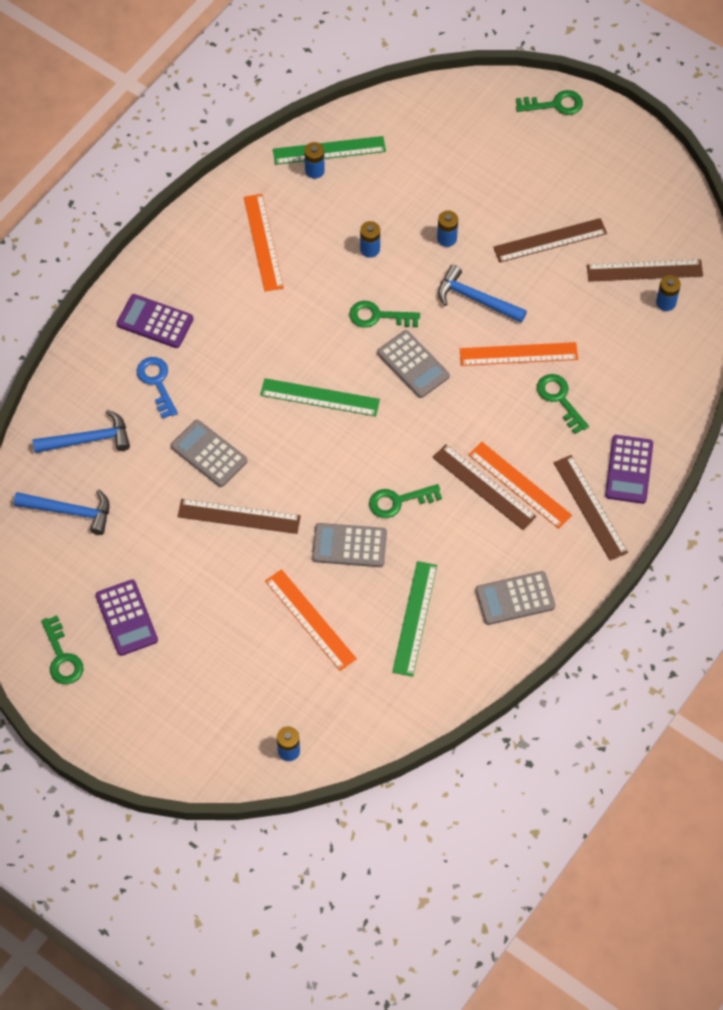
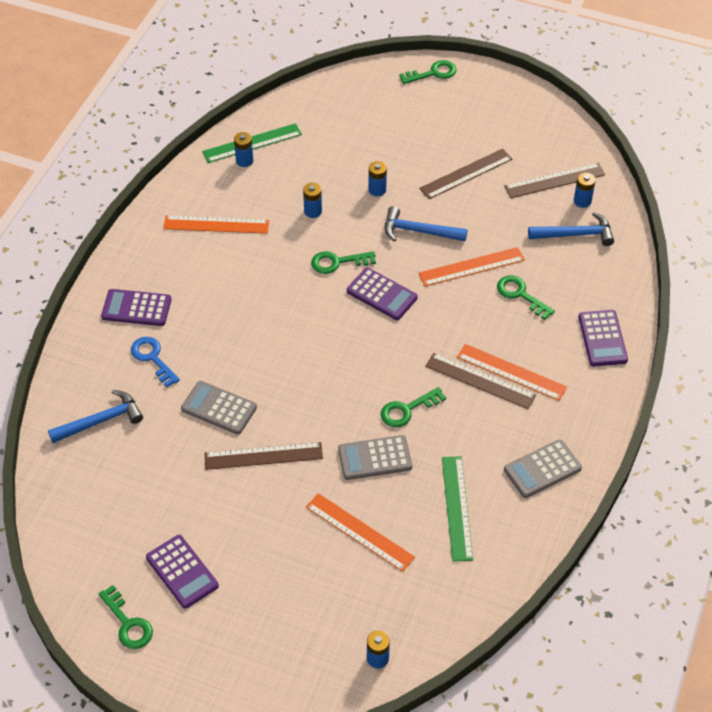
camera: 15 degrees left, 10 degrees down
blue hammer [14,489,110,535] -> blue hammer moved to [528,212,614,246]
orange ruler [244,194,284,292] -> orange ruler turned 60 degrees counterclockwise [163,215,269,234]
green ruler [260,378,380,417] -> none
grey calculator [377,330,450,398] -> purple calculator [347,268,418,320]
brown ruler [554,455,628,561] -> none

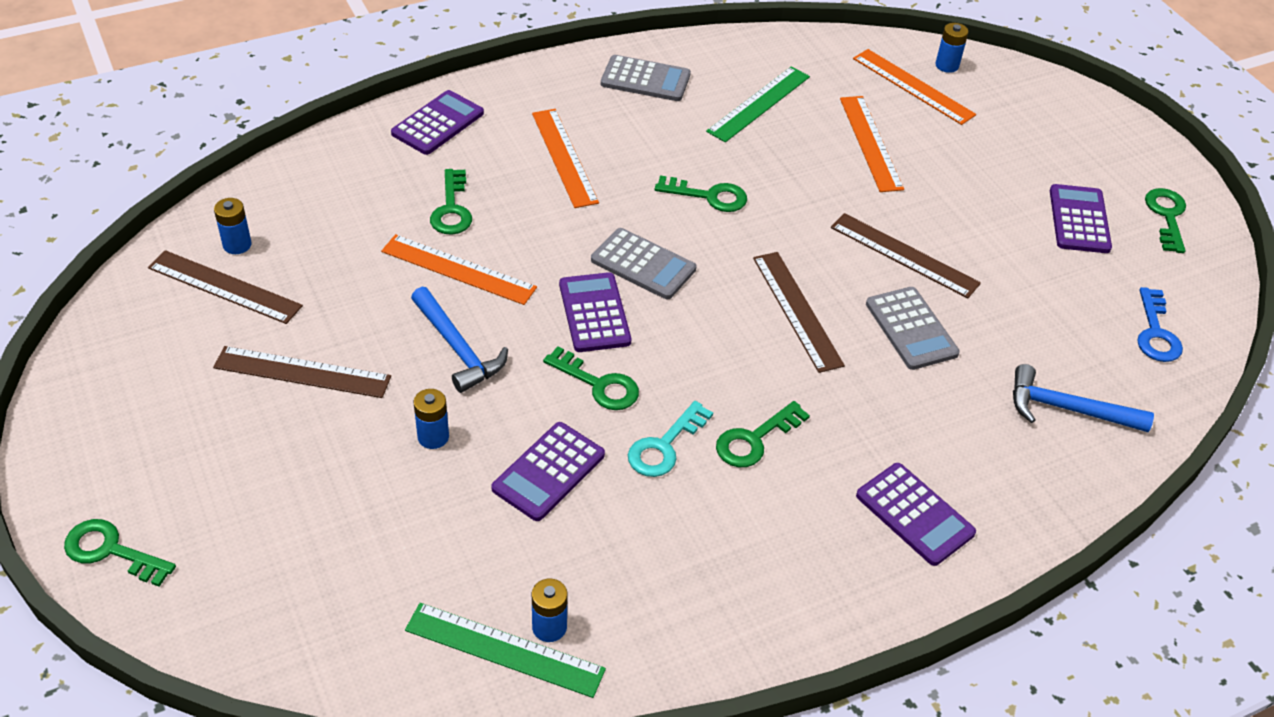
camera: 140 degrees left, 5 degrees down
blue key [131,337,180,387] -> blue key moved to [1137,287,1183,362]
orange ruler [163,215,269,234] -> orange ruler moved to [853,49,976,125]
blue battery [303,183,322,218] -> purple calculator [491,422,605,521]
grey calculator [338,435,412,480] -> grey calculator moved to [591,228,696,299]
brown ruler [425,353,536,409] -> brown ruler moved to [753,252,845,373]
blue hammer [528,212,614,246] -> none
none -> turquoise key [628,401,713,477]
none -> green key [716,401,810,467]

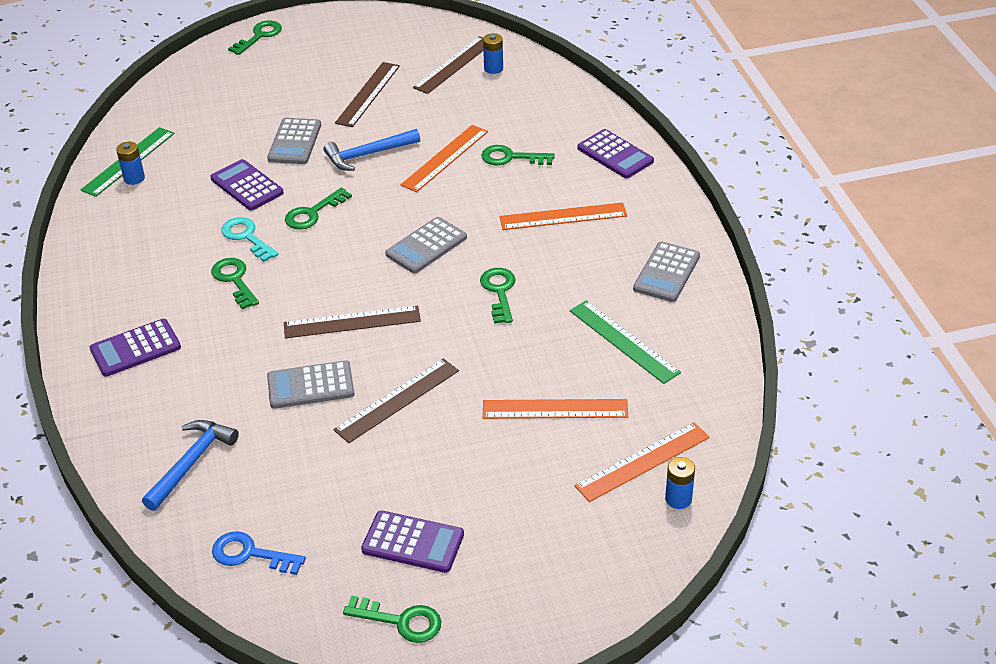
camera: 105 degrees right, 5 degrees down
blue battery [413,389,449,449] -> grey calculator [267,118,321,164]
purple calculator [559,272,631,352] -> none
green key [655,175,747,212] -> green key turned 150 degrees clockwise [480,268,516,324]

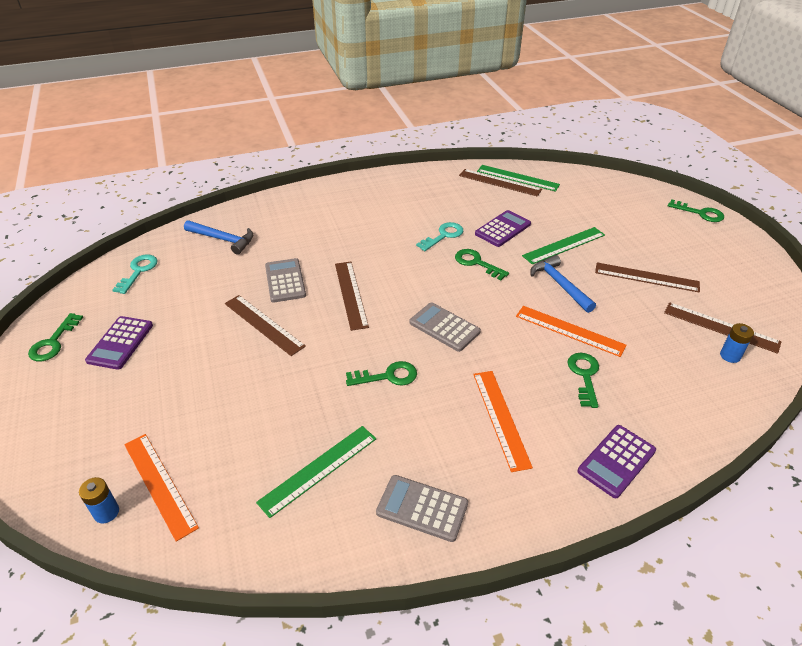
camera: 85 degrees right, 0 degrees up
purple calculator [90,319,181,377] -> none
blue battery [116,142,145,185] -> brown ruler [459,169,542,197]
green key [211,258,259,310] -> none
blue key [212,531,306,575] -> turquoise key [113,255,158,294]
grey calculator [267,118,321,164] -> green ruler [522,227,605,265]
orange ruler [483,399,628,419] -> none

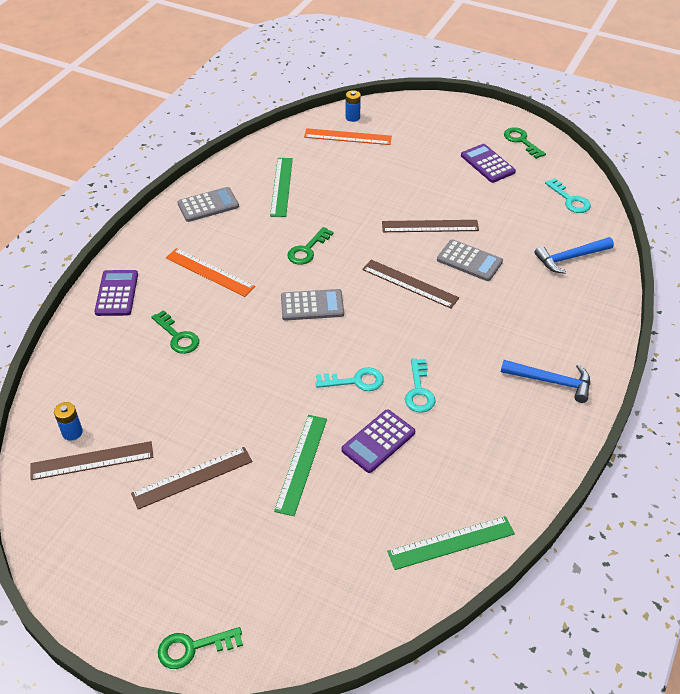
camera: 135 degrees right, 5 degrees up
green key [455,249,509,280] -> turquoise key [316,367,384,391]
brown ruler [459,169,542,197] -> none
purple calculator [475,210,531,247] -> purple calculator turned 45 degrees clockwise [341,409,415,473]
orange ruler [516,306,627,357] -> none
blue hammer [530,255,596,313] -> blue hammer moved to [501,360,590,403]

